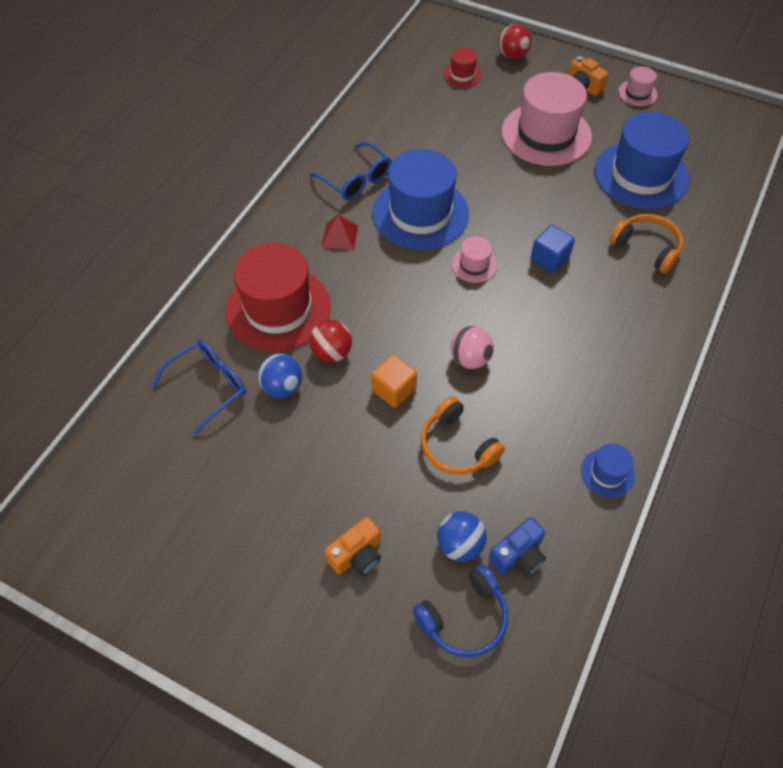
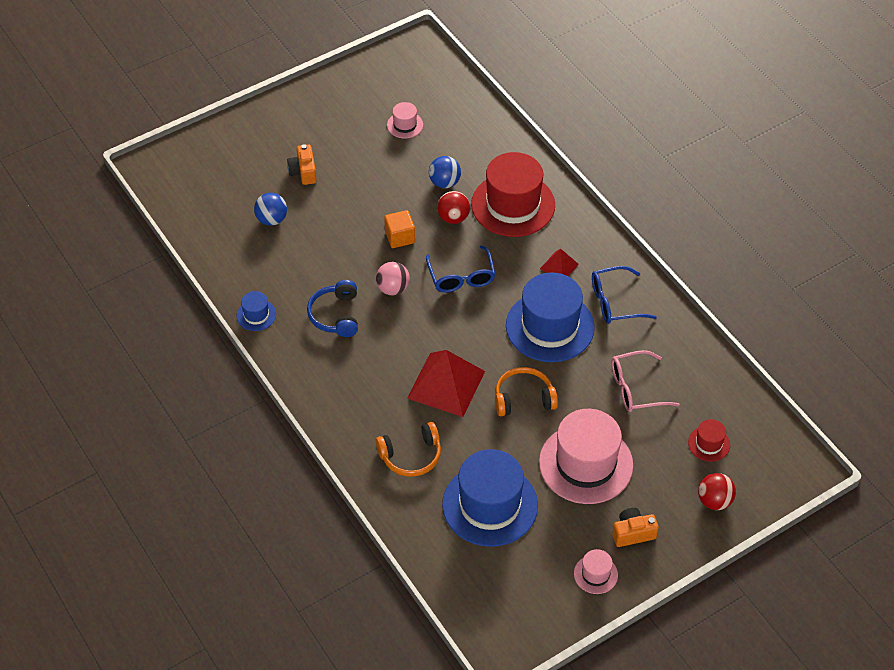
camera: 120 degrees right, 5 degrees down
blue glasses [151,340,246,436] -> blue glasses moved to [426,245,495,293]
blue headphones [413,564,508,658] -> blue headphones moved to [307,280,358,337]
orange headphones [421,396,505,475] -> orange headphones moved to [495,367,558,416]
pink hat [452,236,497,283] -> pink hat moved to [387,102,423,139]
blue camera [489,517,546,576] -> none
blue cube [530,224,575,273] -> red pyramid [407,350,485,417]
none -> pink glasses [612,350,680,412]

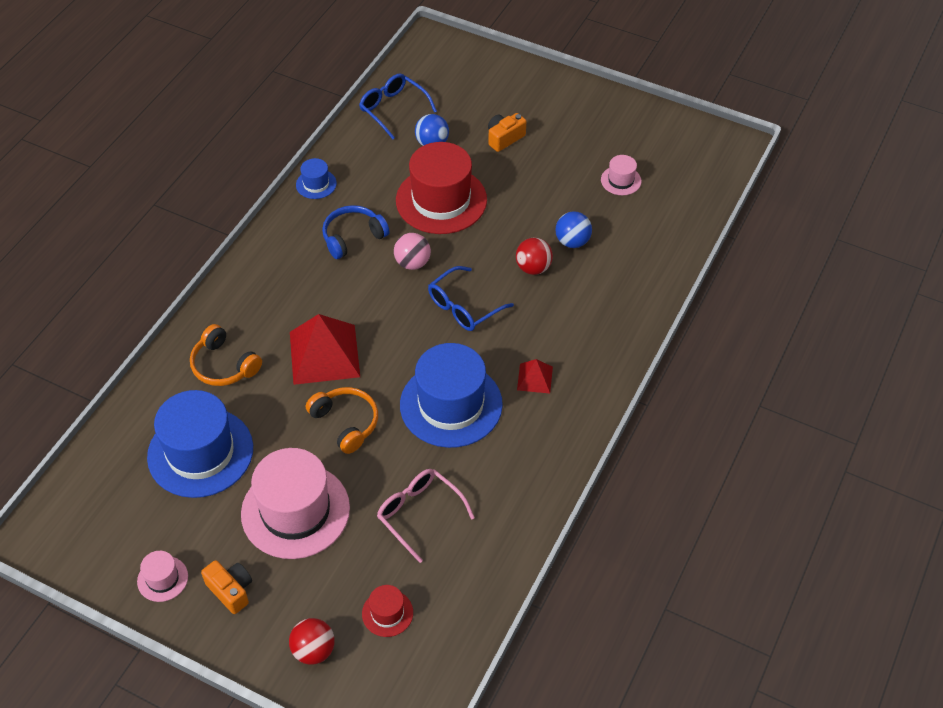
camera: 60 degrees right, 0 degrees up
orange cube [384,210,415,248] -> none
red hat [471,152,555,237] -> red hat moved to [396,142,487,234]
blue glasses [592,266,657,324] -> blue glasses moved to [359,74,437,139]

